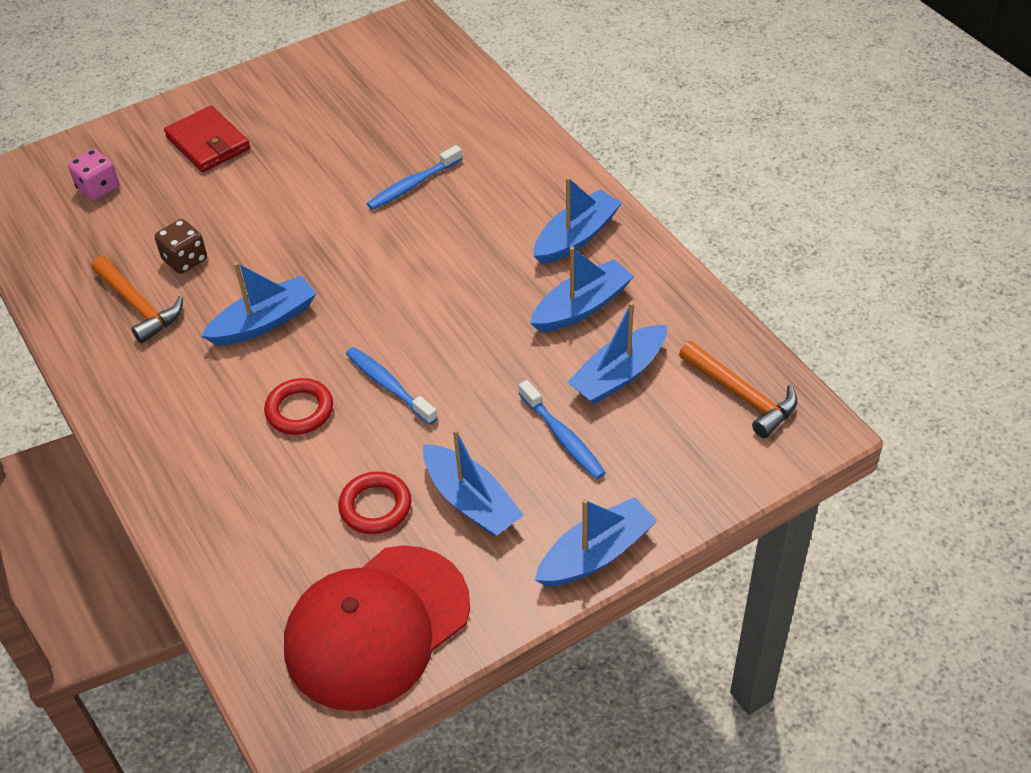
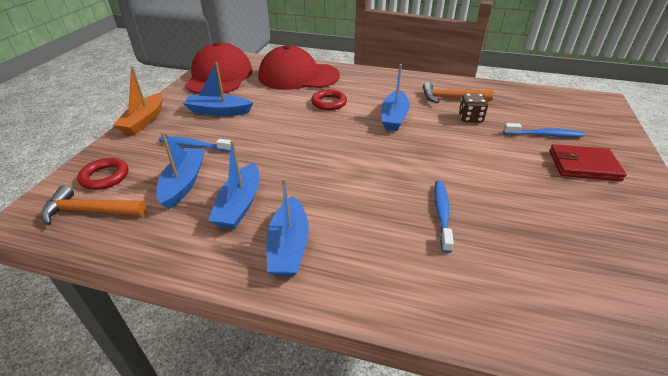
camera: 135 degrees right, 10 degrees down
pink dice [68,149,119,201] -> none
red ring [338,472,411,534] -> red ring moved to [77,158,128,190]
blue toothbrush [346,347,438,425] -> blue toothbrush moved to [503,123,584,137]
blue boat [535,497,657,586] -> orange boat [113,67,163,134]
none -> red cap [258,45,340,90]

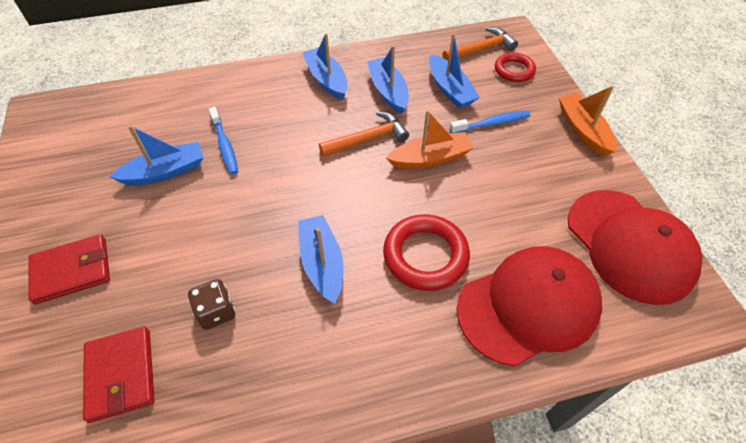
camera: 150 degrees right, 15 degrees up
blue boat [183,62,253,116] -> blue boat moved to [109,125,203,185]
red ring [311,89,347,110] -> red ring [383,214,470,291], size x1.59
orange hammer [423,82,494,103] -> orange hammer moved to [319,111,409,157]
blue toothbrush [503,123,584,137] -> none
none -> red wallet [83,326,155,423]
none -> orange boat [386,110,474,169]

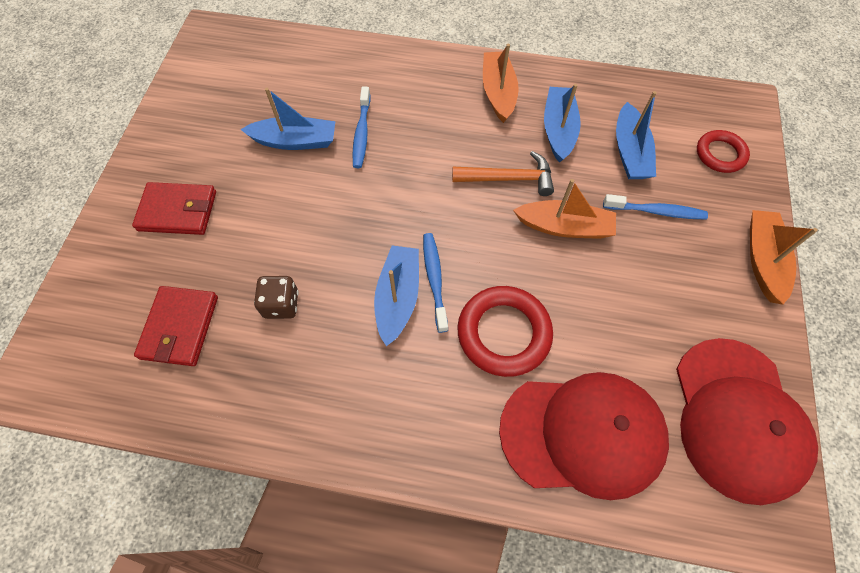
camera: 25 degrees right, 10 degrees up
blue boat [302,33,348,100] -> orange boat [483,44,519,123]
orange hammer [443,27,518,61] -> none
none -> blue toothbrush [423,233,448,333]

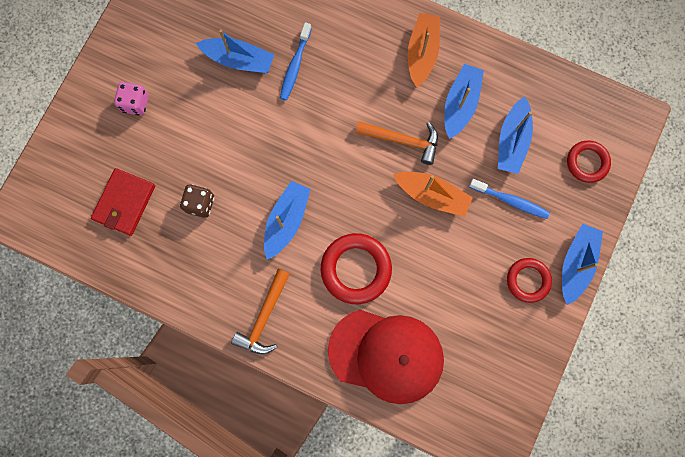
camera: 15 degrees right, 15 degrees up
red wallet [132,182,216,235] -> pink dice [114,82,149,116]
blue toothbrush [423,233,448,333] -> none
red cap [676,338,818,505] -> none
orange boat [750,210,818,305] -> blue boat [562,224,603,305]
none -> orange hammer [231,269,290,354]
none -> red ring [507,258,552,303]

